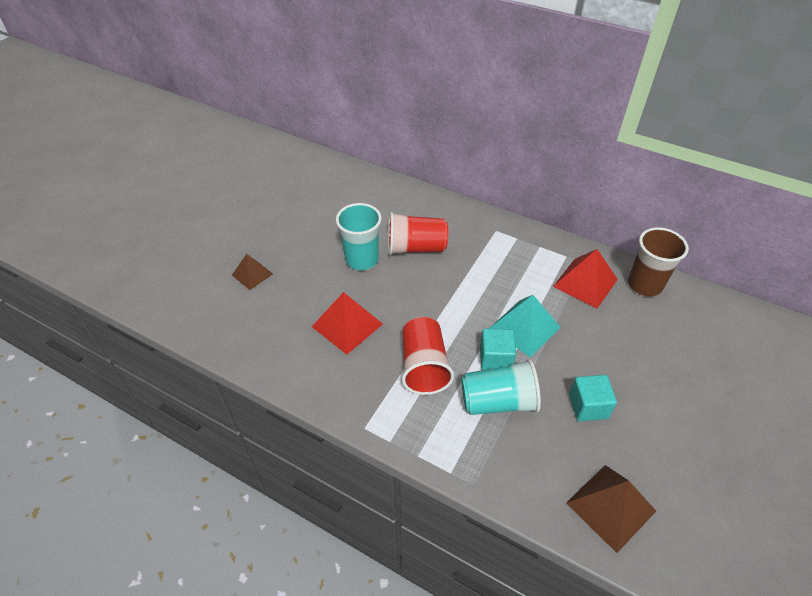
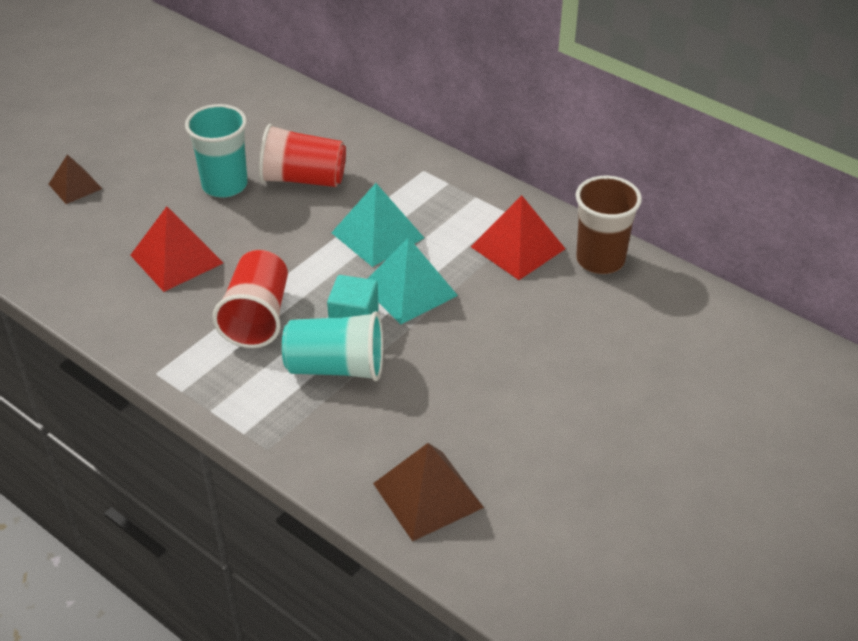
camera: 10 degrees right, 5 degrees down
turquoise cube [569,375,617,421] -> none
none -> turquoise pyramid [331,183,424,267]

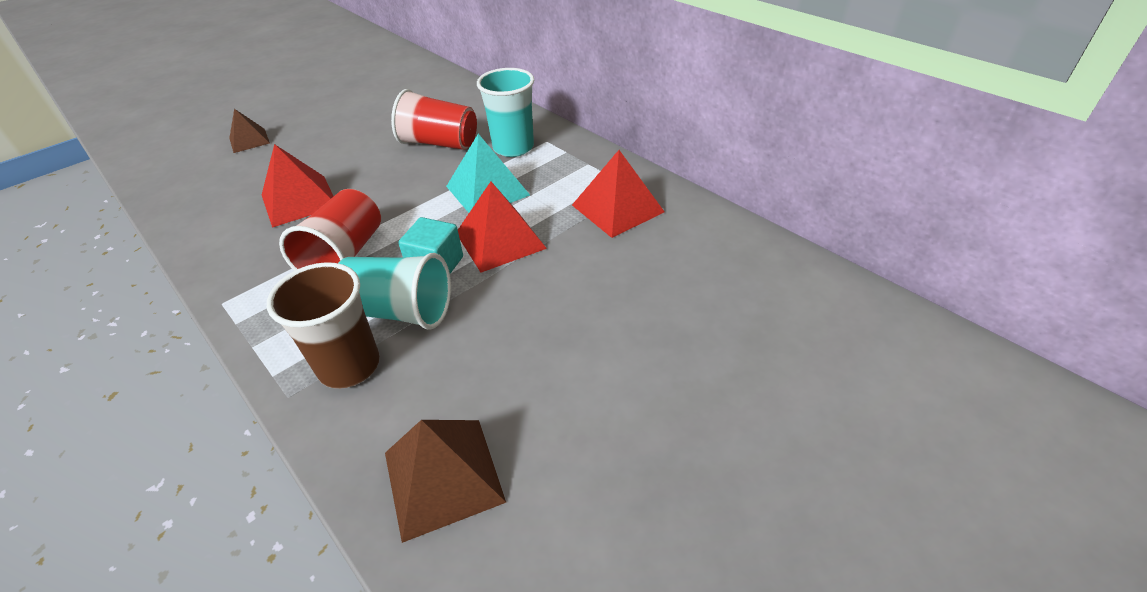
camera: 10 degrees right, 0 degrees up
turquoise cup [185,104,248,198] -> turquoise cup moved to [477,68,534,157]
turquoise pyramid [367,237,458,324] -> red pyramid [458,182,547,273]
brown cup [576,176,642,274] -> brown cup moved to [267,262,380,389]

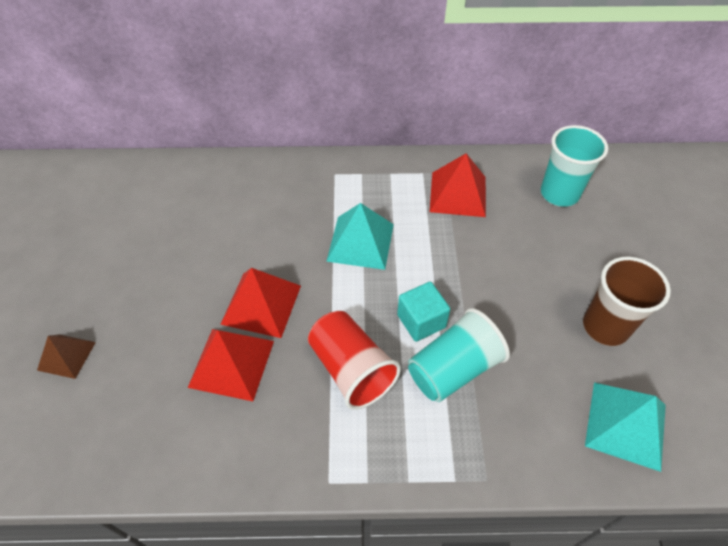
camera: 50 degrees left, 10 degrees up
brown cup [267,262,380,389] -> brown cup moved to [583,257,671,346]
brown pyramid [385,420,506,543] -> turquoise pyramid [585,383,666,472]
red cup [391,89,477,150] -> none
red pyramid [458,182,547,273] -> red pyramid moved to [220,268,301,338]
turquoise cup [477,68,534,157] -> turquoise cup moved to [541,125,608,207]

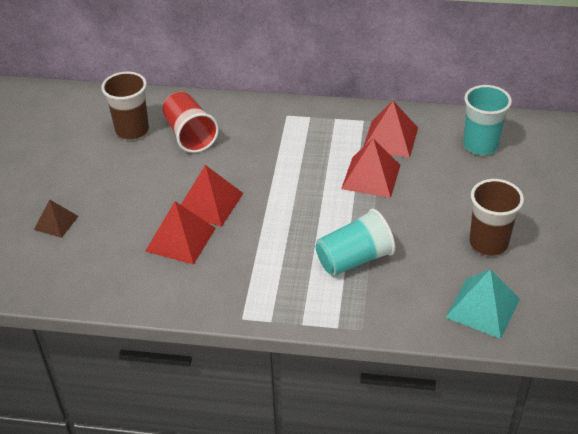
camera: 10 degrees right, 10 degrees down
red cup [308,311,401,410] -> red cup moved to [162,92,219,153]
turquoise pyramid [326,203,394,270] -> none
turquoise cube [397,282,450,342] -> none
none -> brown cup [101,71,149,140]
none -> red pyramid [341,138,400,198]

